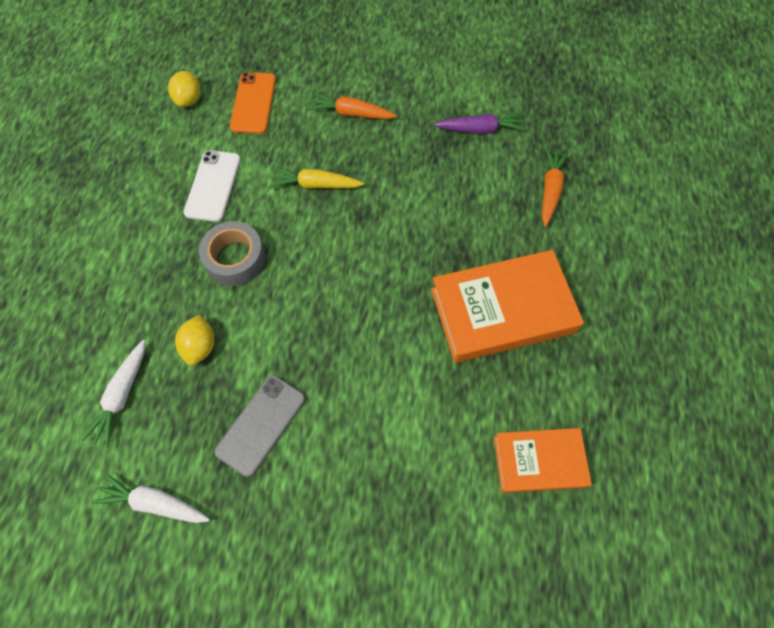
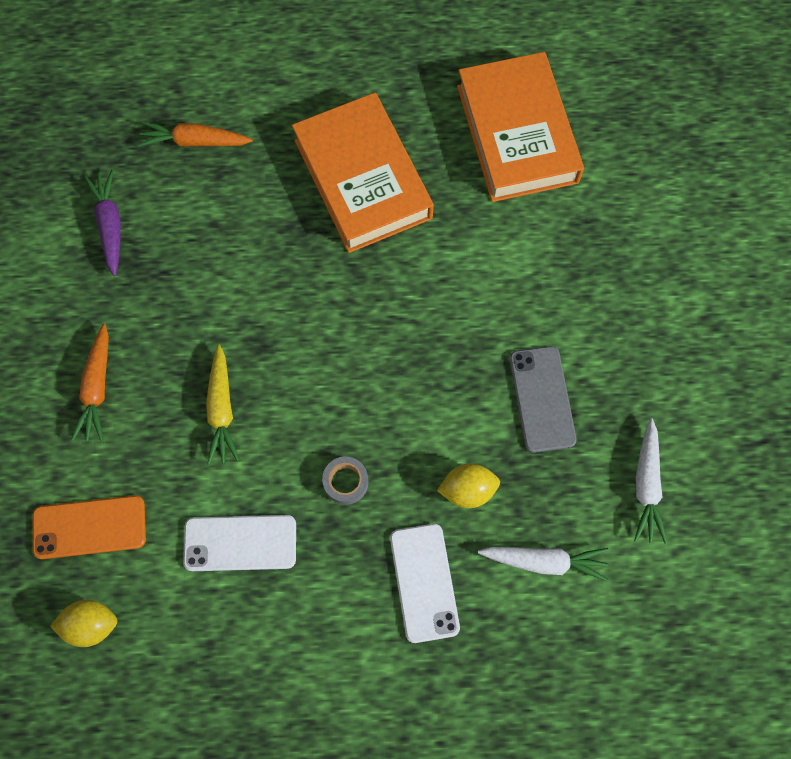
camera: 100 degrees left, 5 degrees up
grey tape [199,221,266,286] -> grey tape [322,457,368,505], size x0.59
grey phone [214,375,305,477] -> grey phone turned 60 degrees clockwise [510,346,577,453]
orange book [494,428,592,493] -> orange book [457,52,584,202], size x1.66
none -> white phone [390,524,460,643]

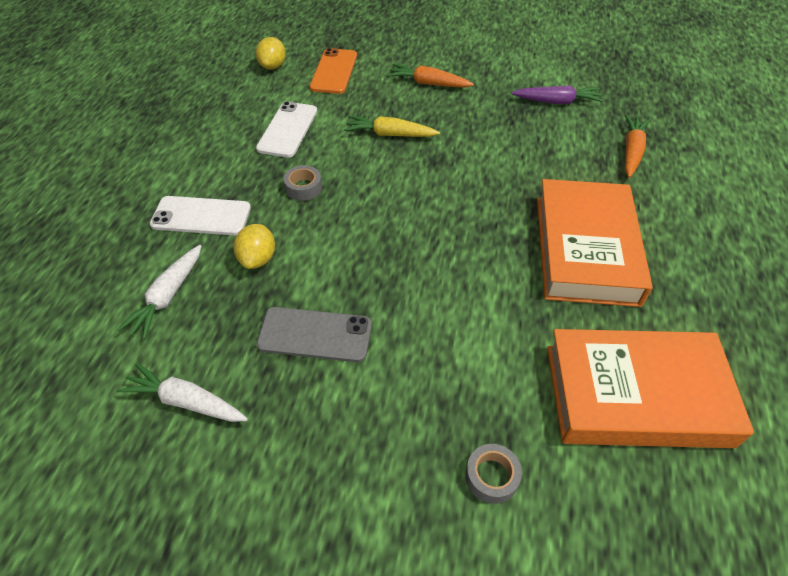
camera: 105 degrees right, 20 degrees down
orange book [292,93,434,253] -> orange book turned 75 degrees counterclockwise [537,179,653,307]
none -> grey tape [465,444,522,504]

